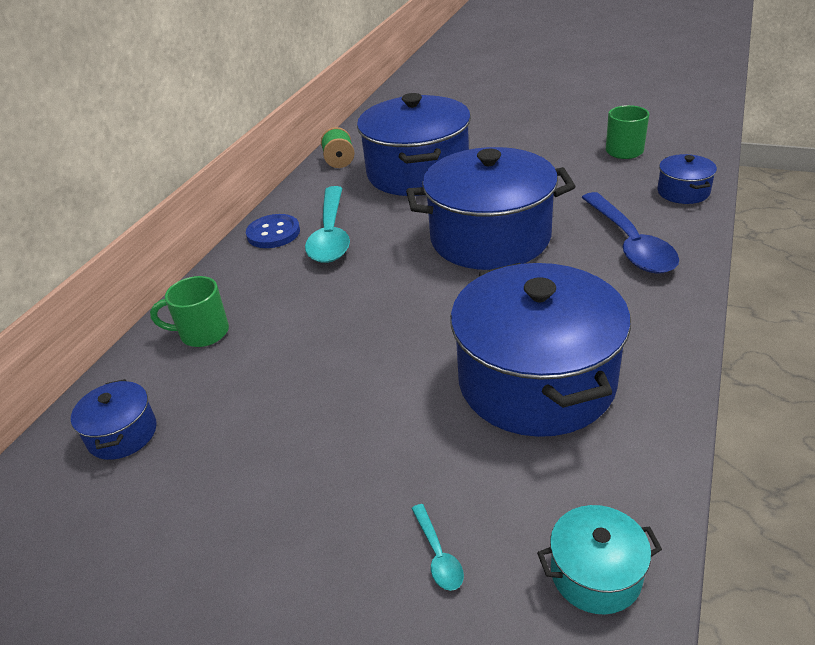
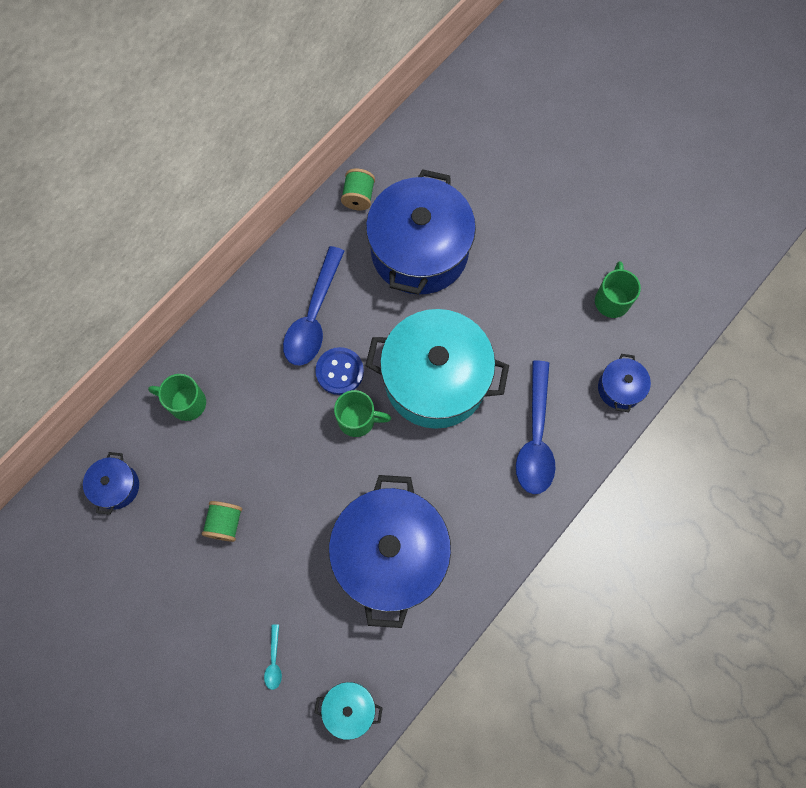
camera: 15 degrees right, 35 degrees up
blue button [246,214,300,248] -> blue button moved to [315,347,364,395]
turquoise spoon [305,186,350,263] -> blue spoon [283,246,344,366]
blue pot [406,147,576,270] -> turquoise pot [366,309,509,429]
none -> green spool [202,501,242,542]
none -> green mug [334,390,391,437]

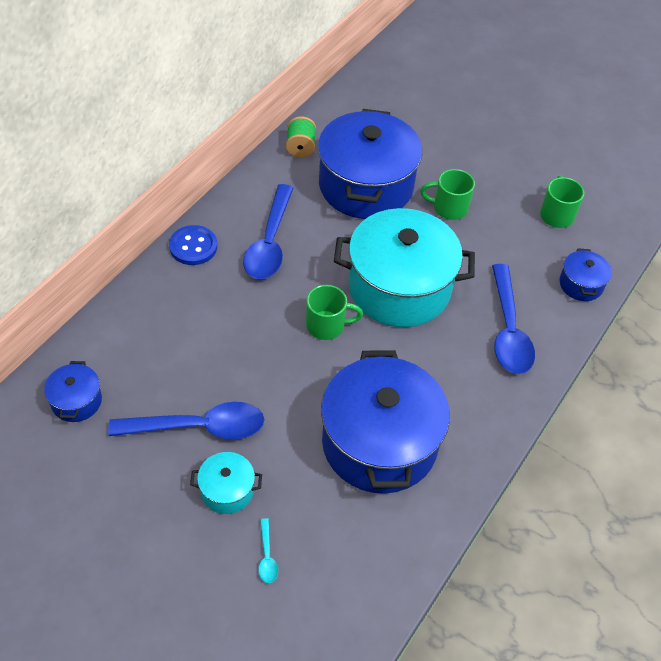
camera: 10 degrees left, 20 degrees down
green mug [148,374,206,421] -> green mug moved to [420,169,475,220]
green spool [202,501,242,542] -> blue spoon [108,402,265,439]
turquoise pot [314,682,383,740] -> turquoise pot moved to [190,452,262,514]
blue button [315,347,364,395] -> blue button moved to [169,225,217,265]

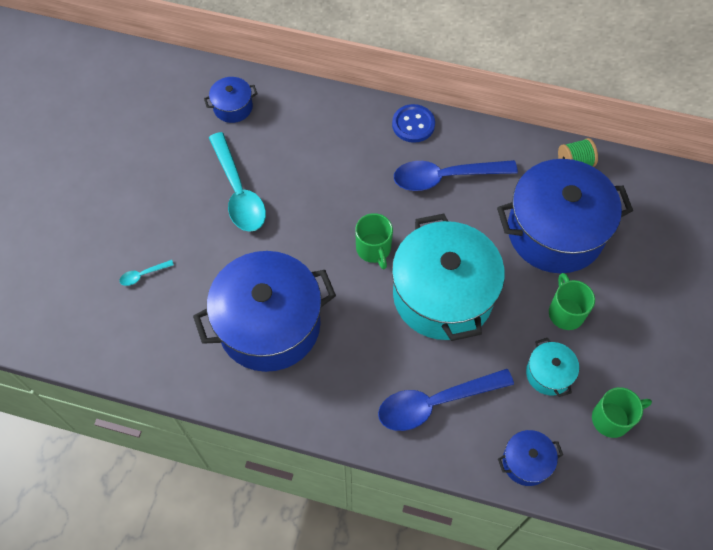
camera: 75 degrees right, 10 degrees up
blue spoon [108,402,265,439] -> turquoise spoon [209,132,266,232]
turquoise pot [190,452,262,514] -> turquoise pot moved to [526,338,579,397]

